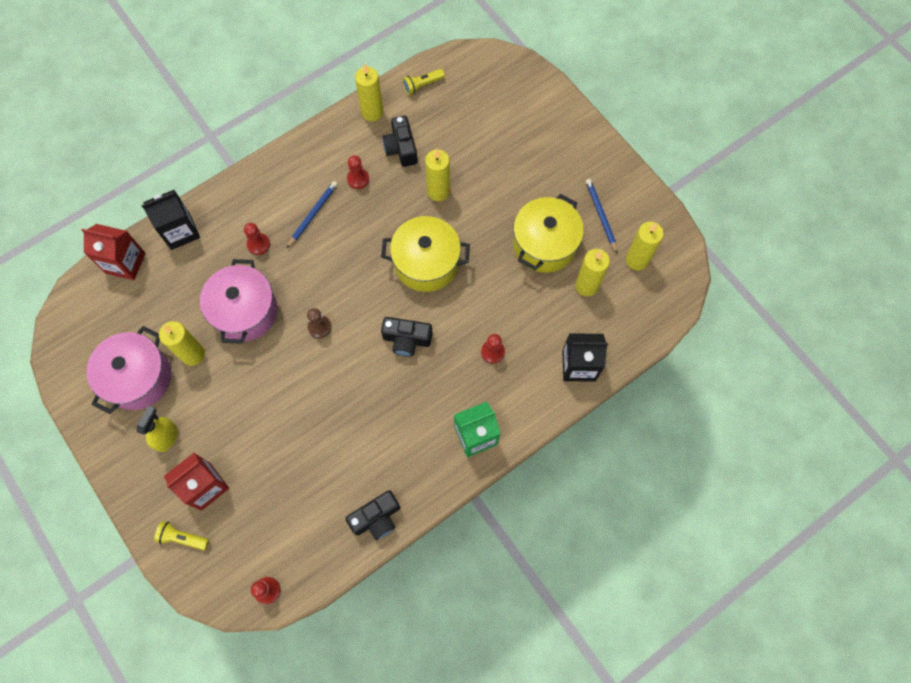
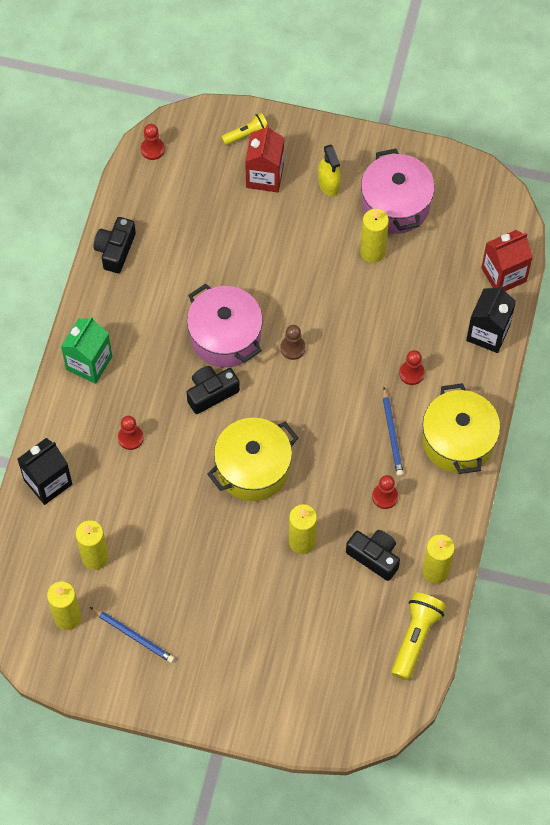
camera: 140 degrees right, 5 degrees down
pink pot [200,259,277,344] -> pink pot moved to [187,283,263,368]
yellow flashlight [402,69,445,95] -> yellow flashlight [391,592,446,680], size x1.61
yellow pot [513,194,584,273] -> yellow pot moved to [422,383,500,474]

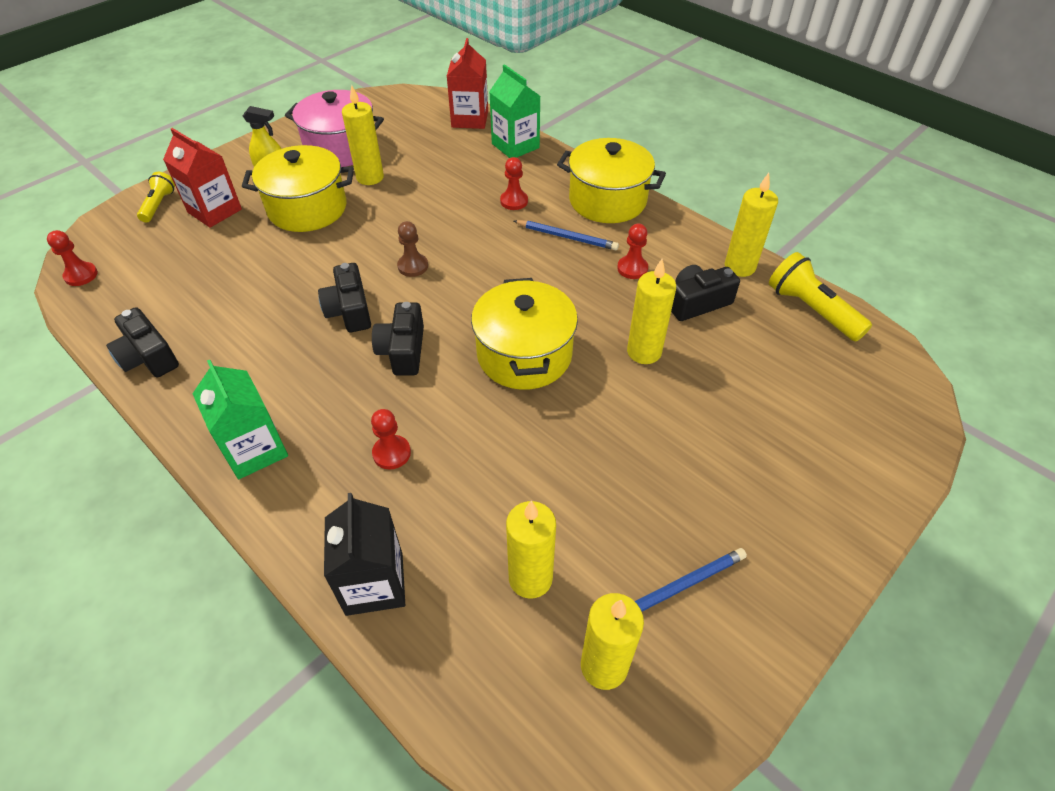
camera: 60 degrees left, 15 degrees down
pink pot [187,283,263,368] -> black camera [318,263,371,332]
black carton [466,285,516,353] -> green carton [489,64,540,158]
none -> yellow pot [242,145,354,232]

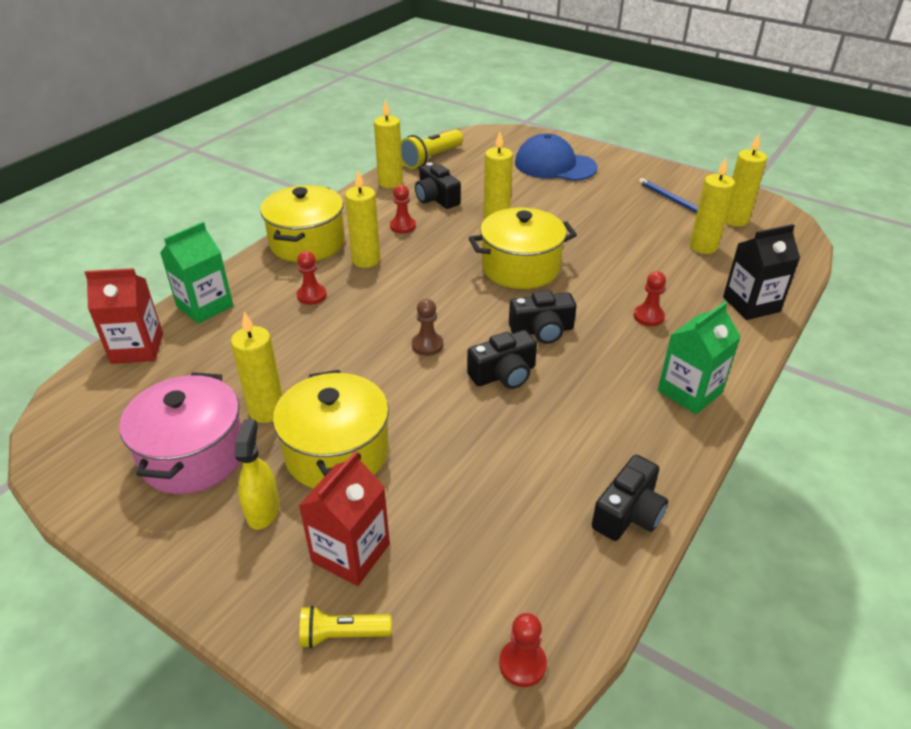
camera: 100 degrees left, 10 degrees down
blue pencil [514,220,619,250] -> yellow candle [345,171,380,268]
none -> blue cap [515,133,598,181]

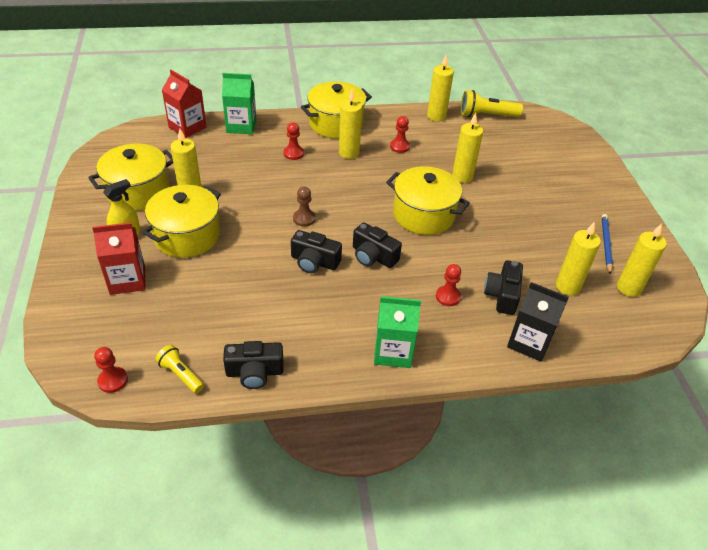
camera: 45 degrees right, 5 degrees up
pink pot [119,372,241,494] -> yellow pot [88,143,173,211]
yellow flashlight [299,606,392,649] -> yellow flashlight moved to [155,345,204,393]
black camera [415,162,461,209] -> black camera moved to [484,260,523,315]
blue cap [515,133,598,181] -> none

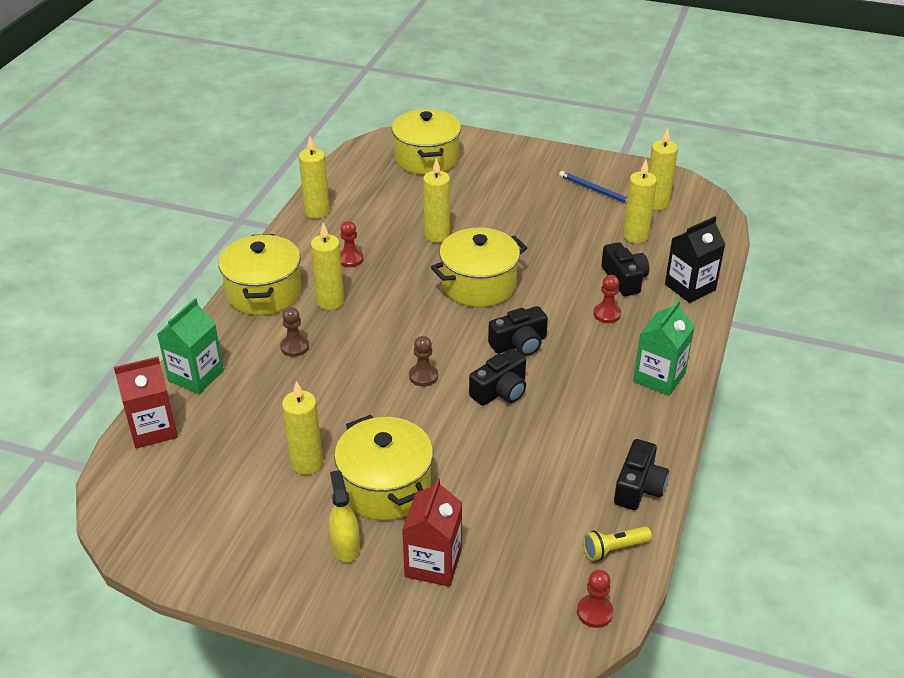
camera: 60 degrees left, 5 degrees down
yellow pot [88,143,173,211] -> yellow pot moved to [392,109,461,175]
red pawn [284,122,304,160] -> brown pawn [280,307,309,357]
yellow flashlight [461,90,523,117] -> none
black camera [484,260,523,315] -> black camera turned 150 degrees counterclockwise [601,242,649,296]

